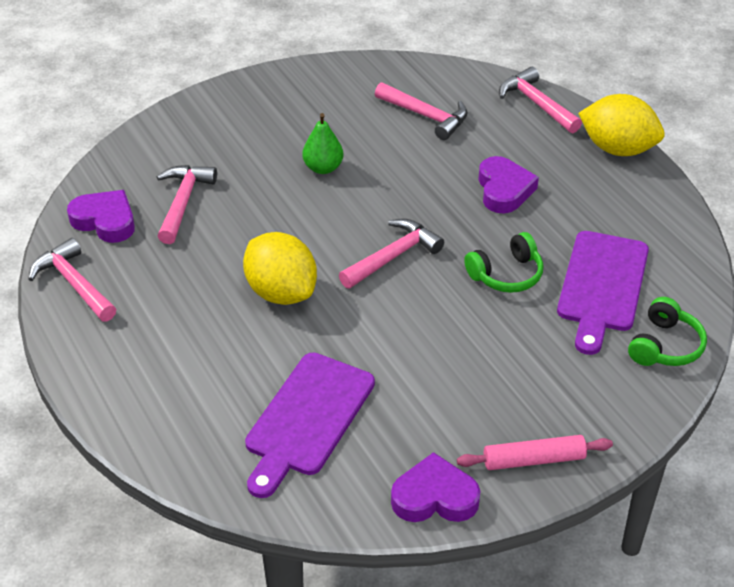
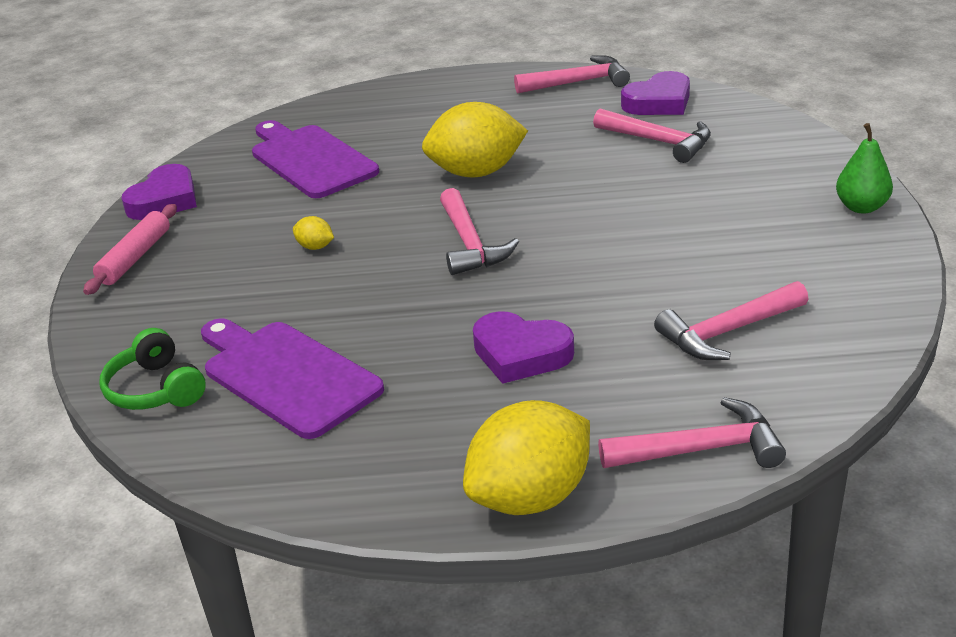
camera: 120 degrees right, 10 degrees down
green pear [302,113,343,174] -> green pear moved to [836,123,893,214]
green headphones [464,232,543,293] -> none
none -> yellow lemon [293,216,334,250]

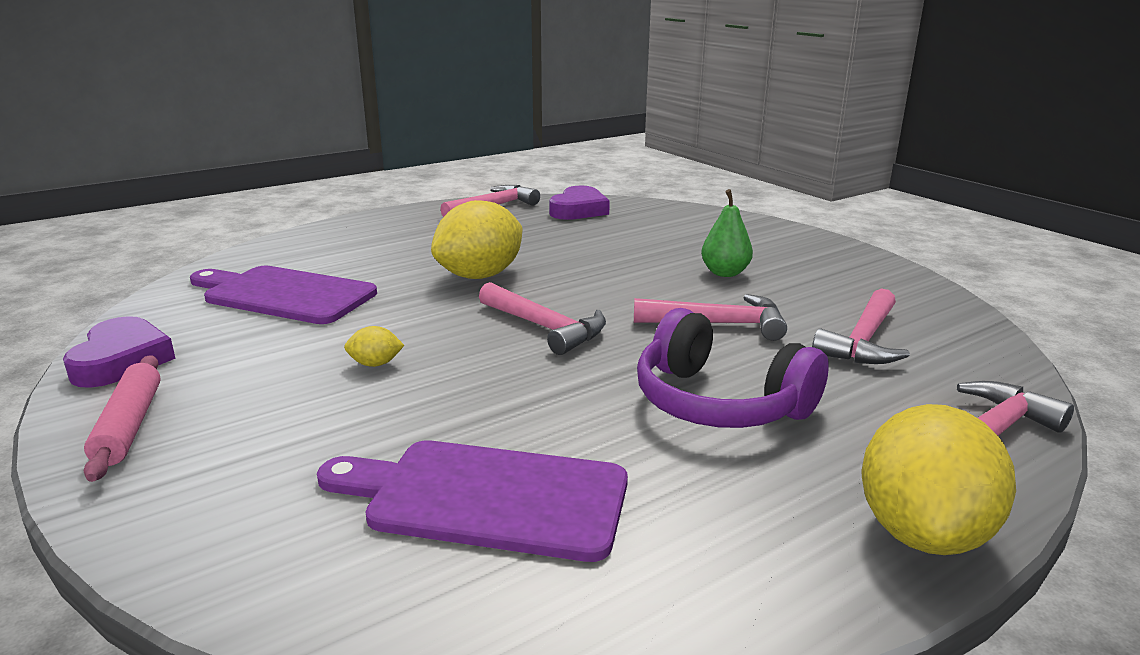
camera: 35 degrees left, 10 degrees down
green headphones [99,328,206,410] -> none
purple heart [473,311,574,384] -> purple headphones [637,308,829,428]
pink hammer [593,108,711,163] -> pink hammer moved to [634,294,787,341]
green pear [836,123,893,214] -> green pear moved to [701,189,753,277]

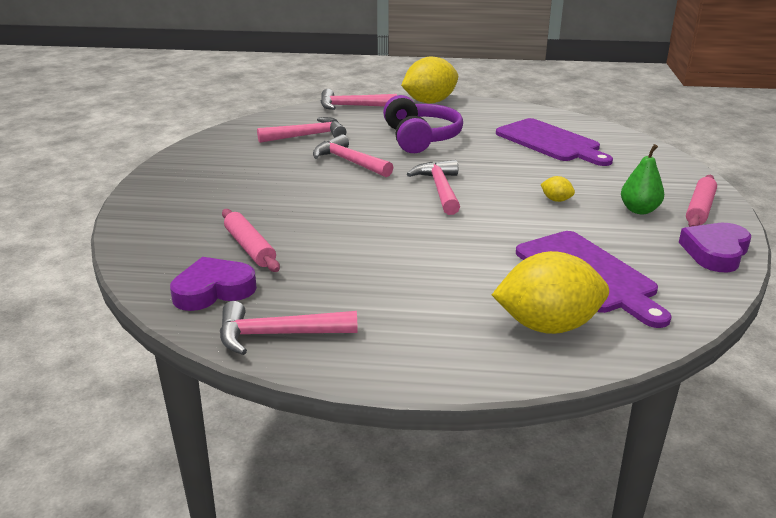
camera: 140 degrees left, 5 degrees up
yellow lemon [431,200,522,279] -> yellow lemon moved to [492,251,609,334]
green pear [701,189,753,277] -> green pear moved to [621,144,664,214]
none -> pink rolling pin [222,209,280,272]

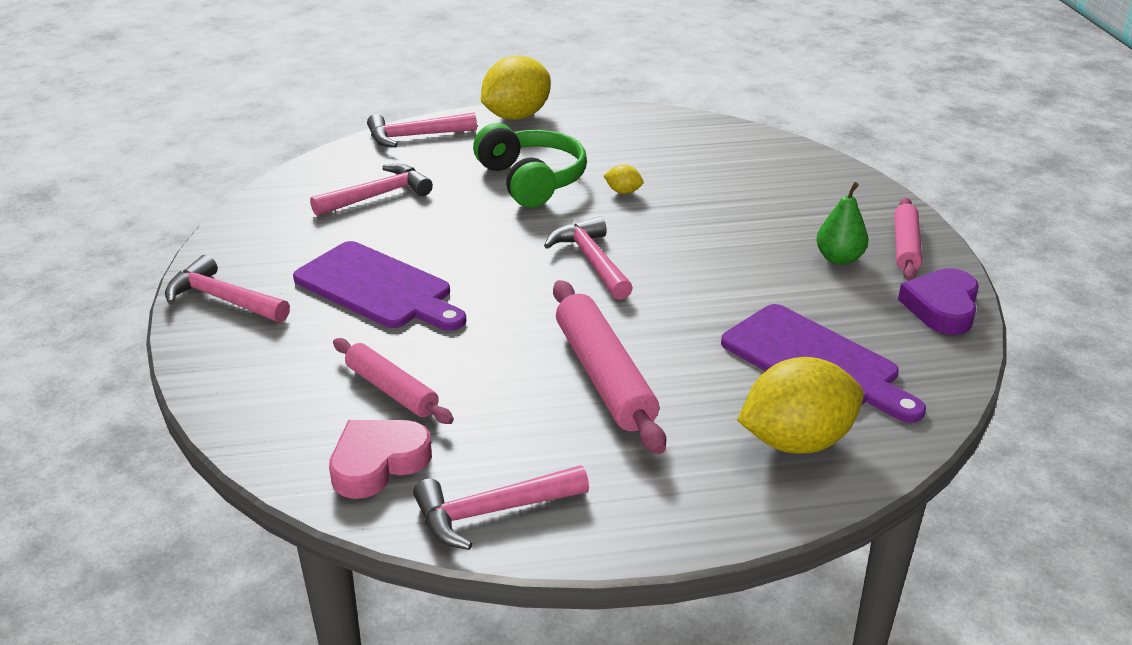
camera: 15 degrees left, 5 degrees up
purple heart [170,257,257,311] -> pink heart [329,420,432,499]
pink hammer [313,134,393,177] -> pink hammer moved to [165,255,290,322]
purple headphones [383,95,463,153] -> green headphones [473,123,587,208]
purple cutting board [496,118,613,166] -> purple cutting board moved to [293,241,466,331]
yellow lemon [541,176,575,202] -> yellow lemon moved to [604,165,644,194]
none -> pink rolling pin [553,280,666,454]

